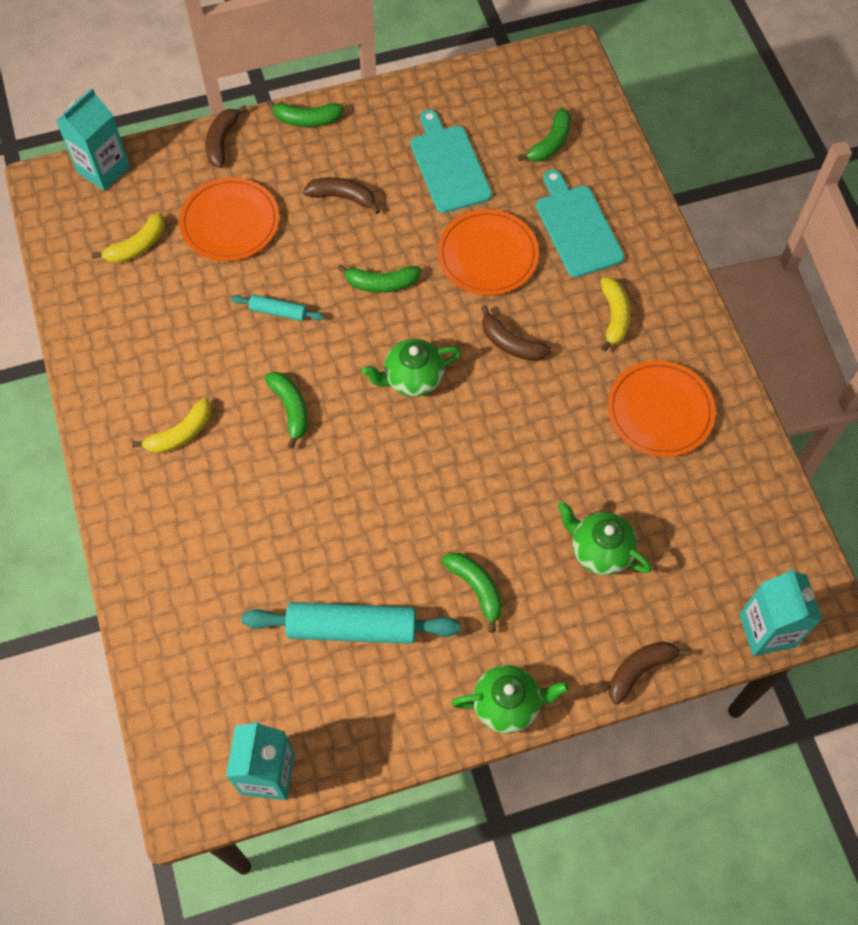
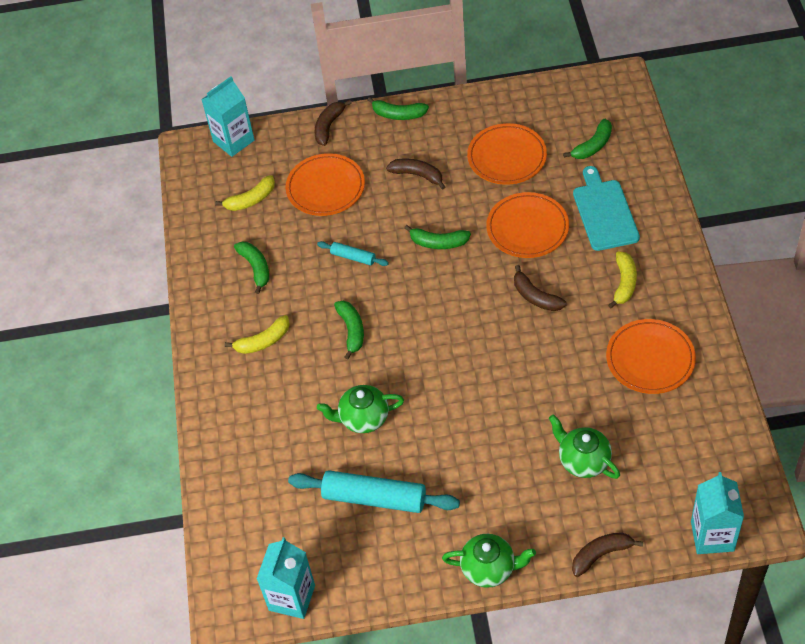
camera: 15 degrees right, 10 degrees down
green teapot [362,339,462,397] -> green teapot moved to [317,385,404,433]
turquoise cutting board [410,110,492,213] -> orange plate [467,123,547,185]
green banana [441,553,502,633] -> green banana moved to [234,242,269,294]

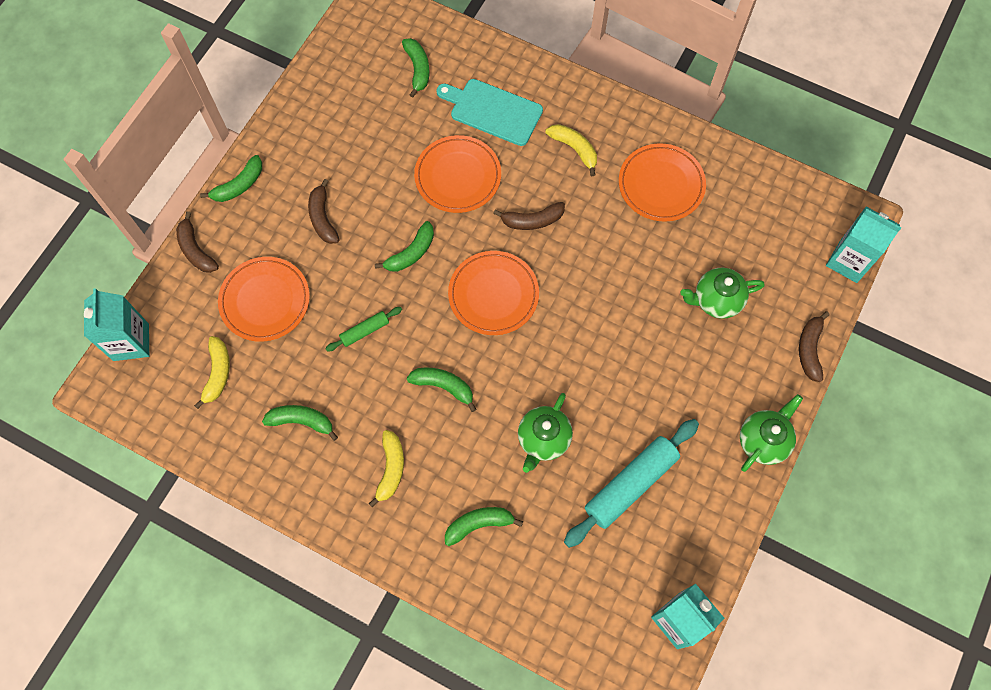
camera: 60 degrees left, 15 degrees up
turquoise rolling pin [317,241,389,266] -> green rolling pin [325,307,402,352]
brown banana [386,159,445,190] -> brown banana turned 75 degrees counterclockwise [308,179,340,244]
orange plate [467,123,547,185] -> orange plate moved to [448,251,539,335]
none -> green banana [445,507,523,546]

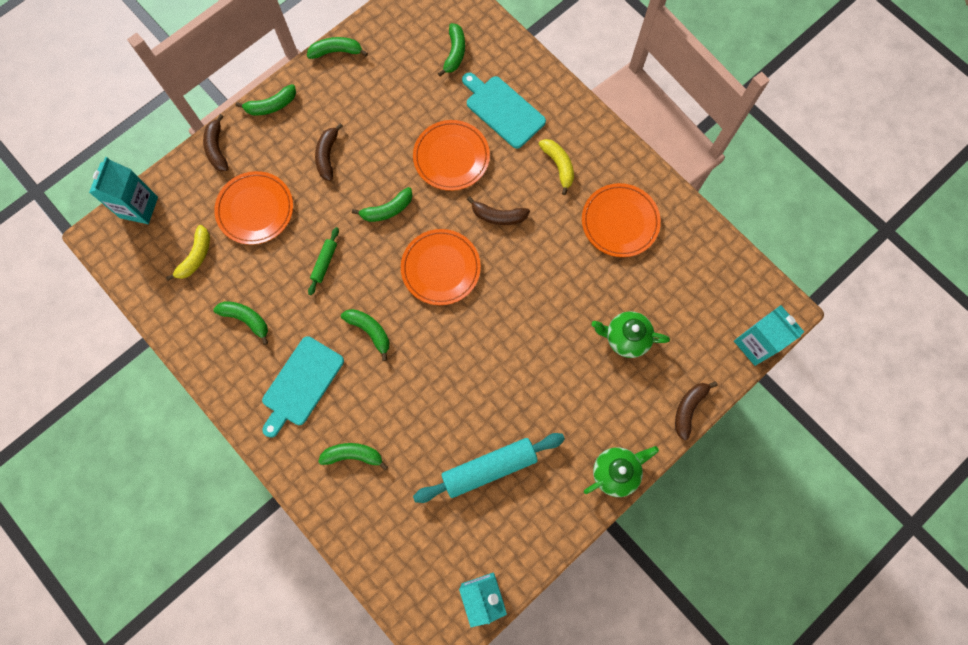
camera: 20 degrees right, 5 degrees up
green rolling pin [325,307,402,352] -> green rolling pin turned 60 degrees counterclockwise [308,227,339,295]
yellow banana [368,430,404,508] -> turquoise cutting board [262,336,344,438]
green teapot [518,393,573,473] -> none
none -> green banana [307,37,368,59]

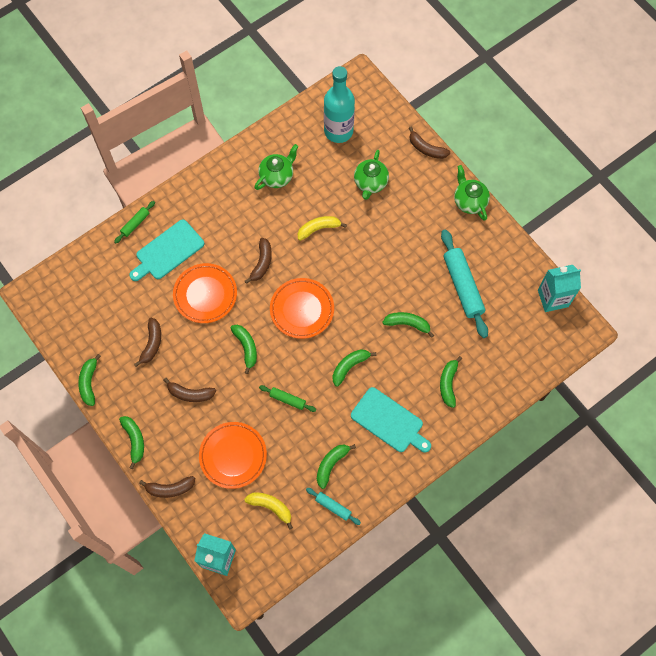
camera: 85 degrees left, 5 degrees down
green banana [438,23,465,77] -> green banana moved to [382,312,434,338]
yellow banana [539,139,574,195] -> yellow banana moved to [298,216,347,241]
orange plate [582,183,661,257] -> green teapot [254,144,299,190]
turquoise carton [734,305,804,366] -> none
none -> green rolling pin [114,201,155,243]
none -> brown banana [134,318,161,367]
none -> turquoise rolling pin [306,488,361,525]
none -> turquoise bottle [324,66,355,143]

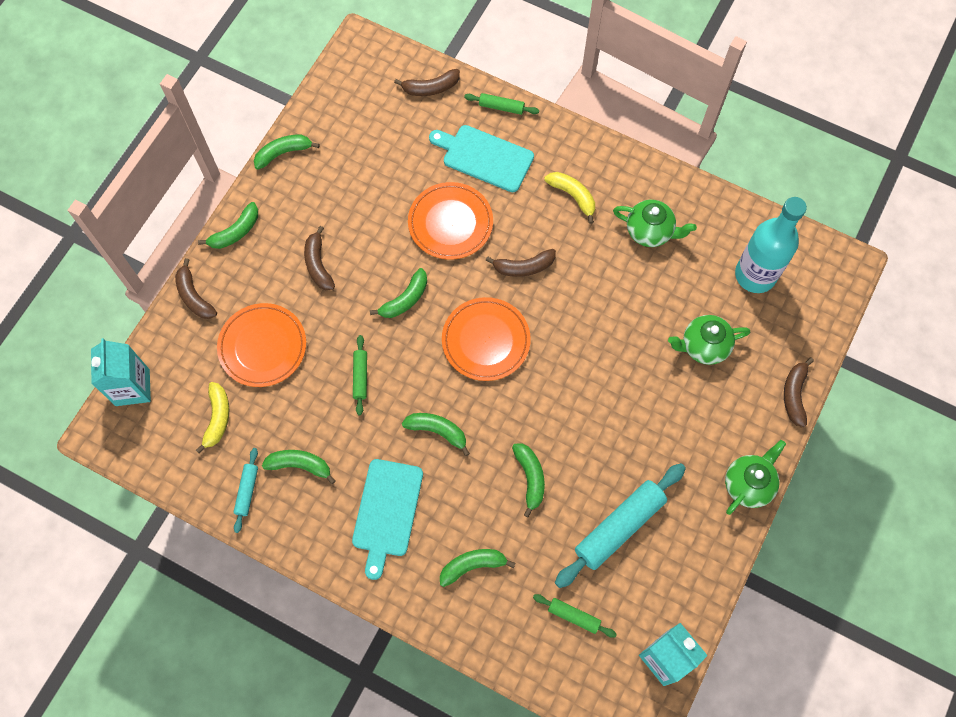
camera: 65 degrees right, 0 degrees up
brown banana [134,318,161,367] -> brown banana moved to [394,69,460,96]
yellow banana [298,216,347,241] -> yellow banana moved to [544,172,595,224]
none -> green rolling pin [533,594,617,638]

